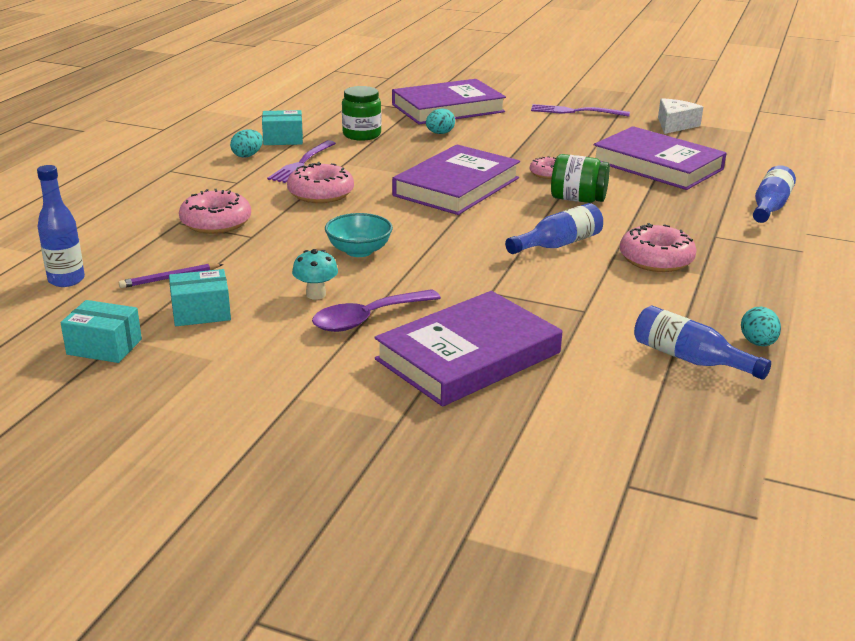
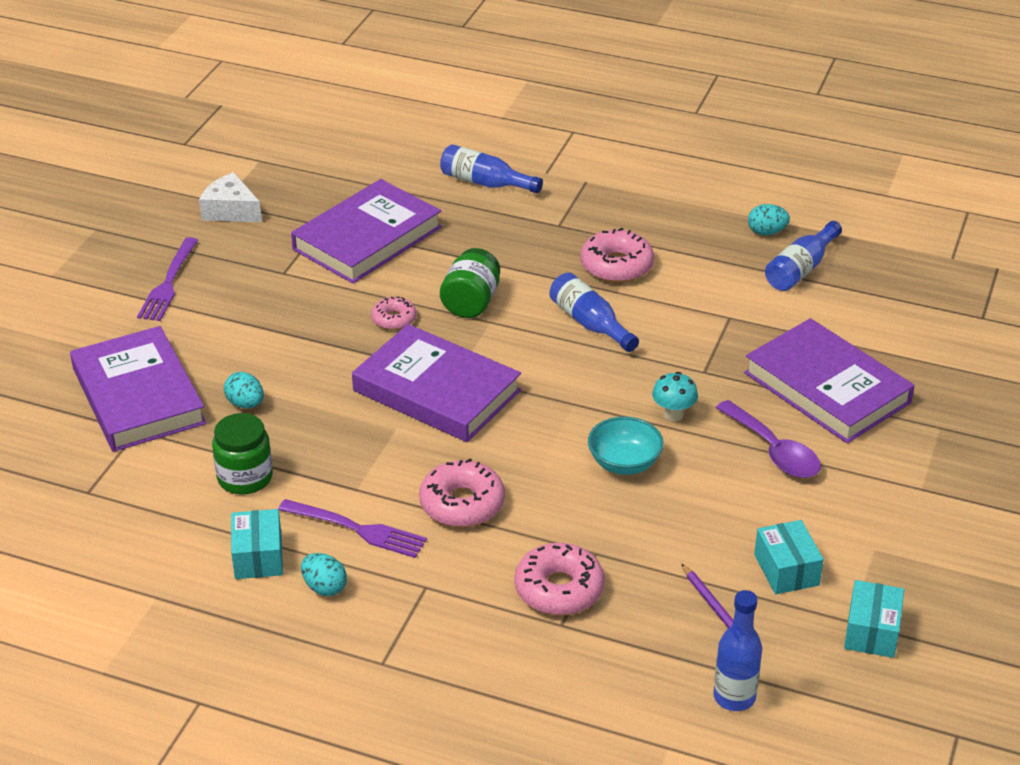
camera: 90 degrees left, 10 degrees up
turquoise mushroom [292,249,338,300] -> turquoise mushroom moved to [652,372,698,422]

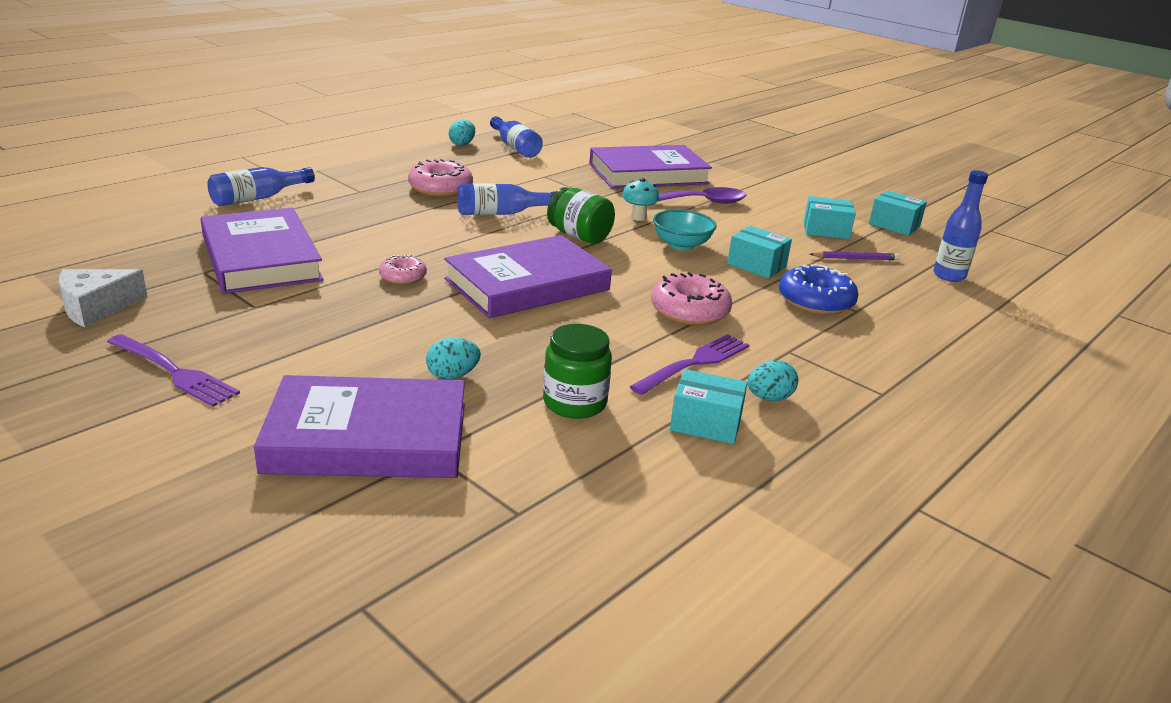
camera: 70 degrees left, 10 degrees down
green jar [440,248,500,318] -> green jar moved to [547,187,615,244]
pink donut [514,543,605,615] -> blue donut [779,264,858,315]
none -> turquoise box [727,226,792,278]

